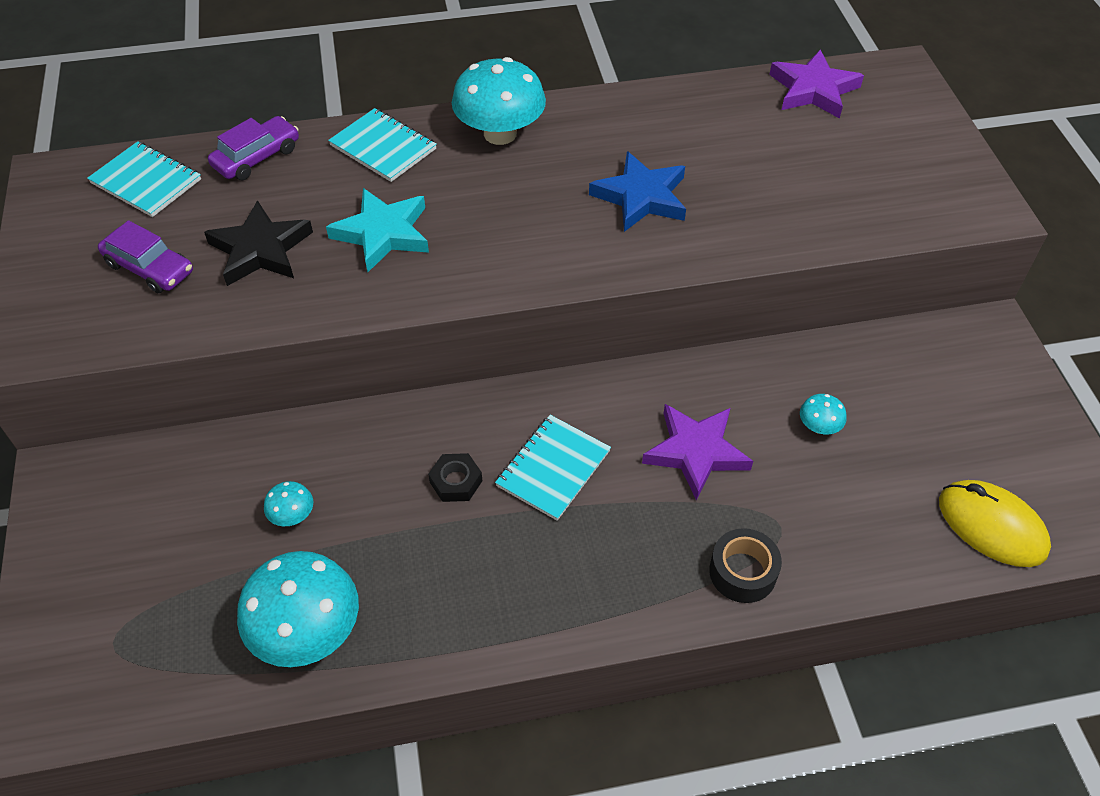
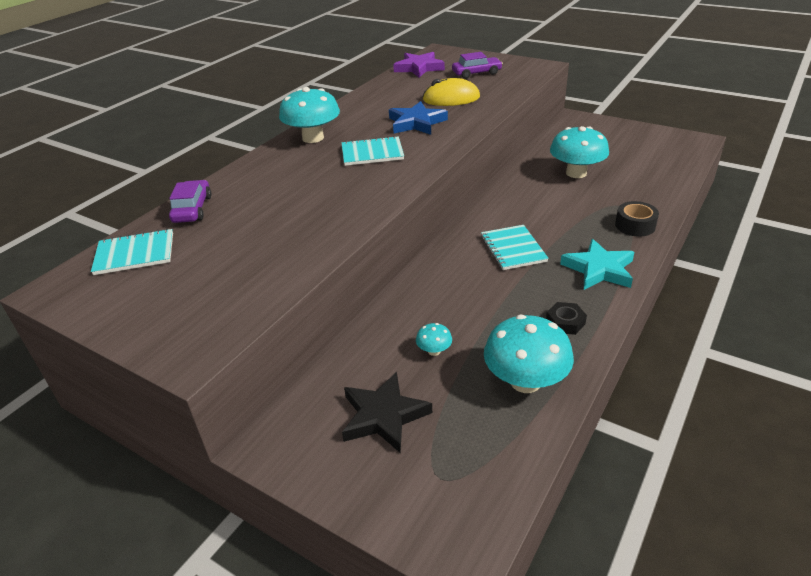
camera: 45 degrees left, 15 degrees down
purple car [98,220,193,293] -> purple car moved to [452,52,503,79]
black star [204,200,313,286] -> black star moved to [342,372,432,453]
turquoise star [326,188,429,272] -> turquoise star moved to [560,239,634,290]
turquoise notebook [328,108,437,182] -> turquoise notebook moved to [341,136,404,166]
black nut [428,453,482,502] -> black nut moved to [546,302,587,335]
purple star [642,404,753,501] -> none
turquoise mushroom [800,394,847,434] -> turquoise mushroom [550,126,609,178], size x2.23
yellow mouse [939,480,1051,567] -> yellow mouse moved to [422,78,480,106]

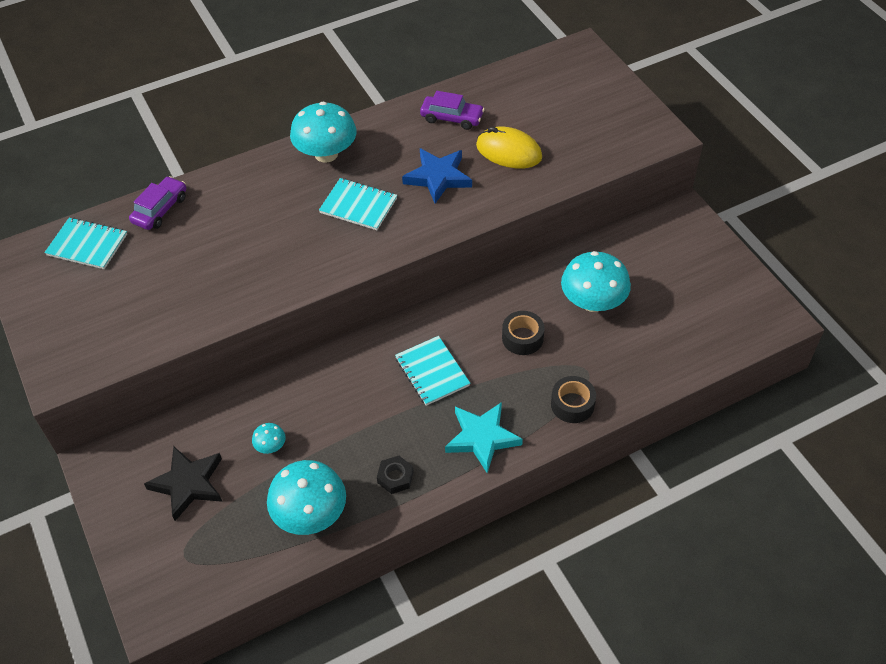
camera: 30 degrees right, 15 degrees up
purple star [393,52,445,78] -> none
purple car [452,52,503,79] -> purple car moved to [420,91,485,130]
turquoise notebook [481,225,549,270] -> turquoise notebook turned 45 degrees counterclockwise [395,336,470,406]
none -> black tape [502,311,545,355]

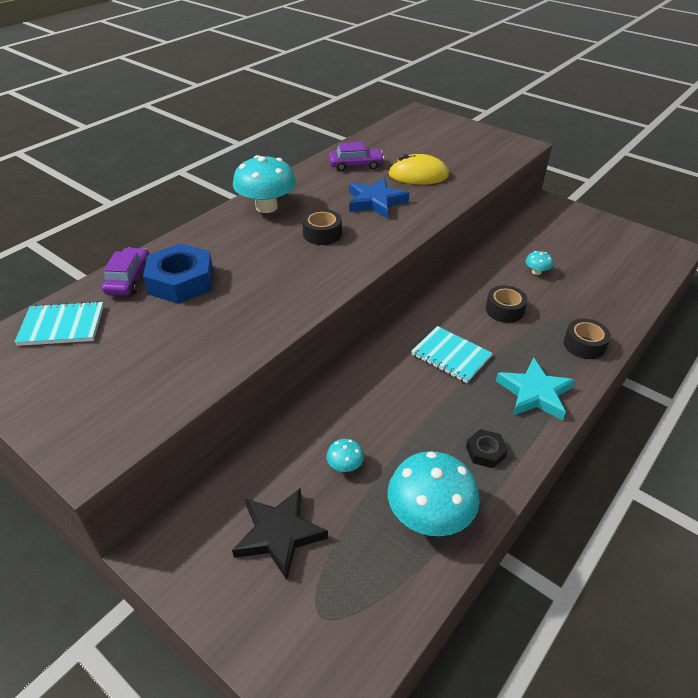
camera: 25 degrees left, 10 degrees down
turquoise notebook [319,178,397,230] -> black tape [302,209,342,245]
turquoise mushroom [561,251,631,312] -> turquoise mushroom [525,251,553,275], size x0.45
none -> blue nut [143,243,213,304]

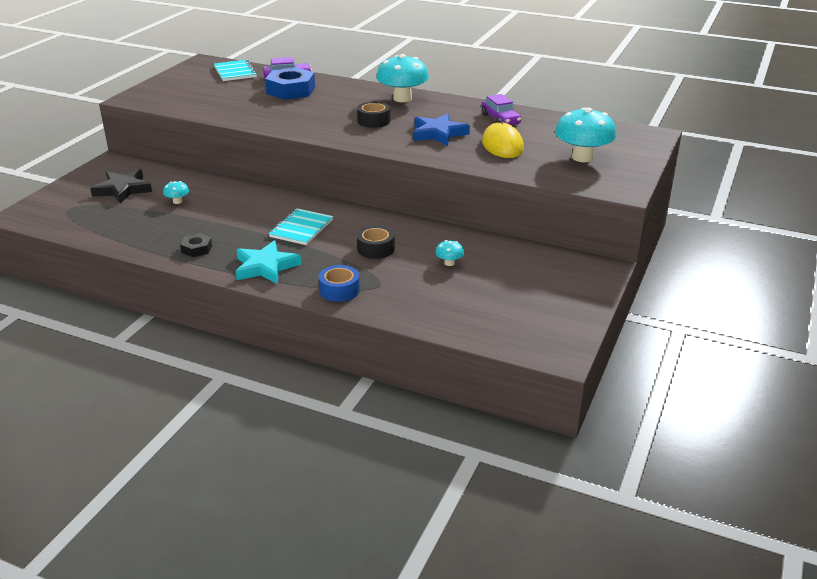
camera: 75 degrees right, 10 degrees down
turquoise mushroom [388,451,480,536] -> turquoise mushroom moved to [555,108,616,162]
black tape [564,319,611,359] -> blue tape [319,265,360,302]

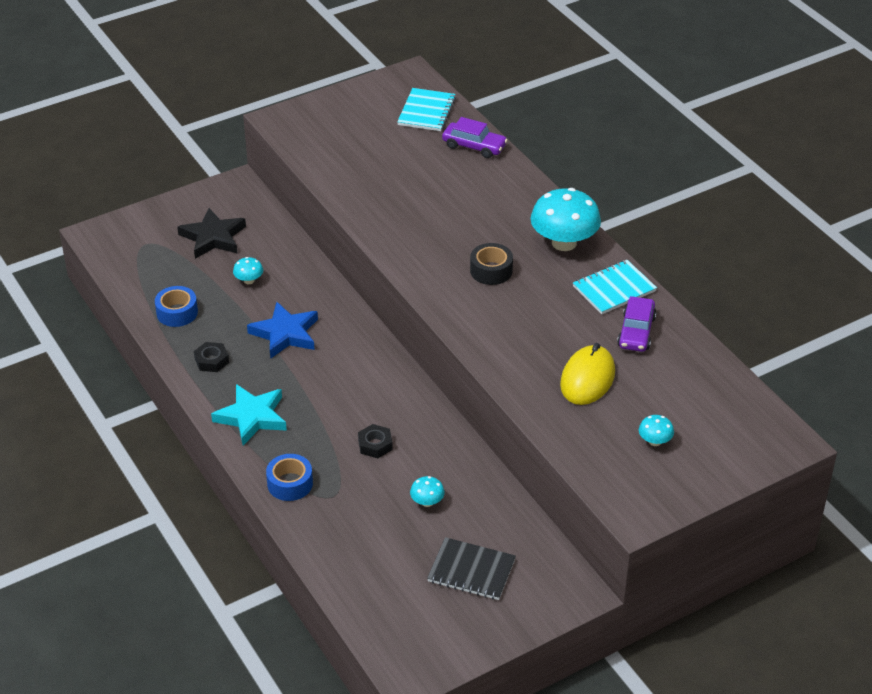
camera: 35 degrees right, 10 degrees up
blue nut [265,67,315,100] -> none
turquoise notebook [269,208,333,245] -> turquoise notebook moved to [573,260,657,314]
black tape [357,226,394,259] -> black nut [358,424,393,458]
blue star [413,113,470,146] -> blue star moved to [247,302,318,359]
turquoise mushroom [555,108,616,162] -> turquoise mushroom [639,415,674,446], size x0.45
none -> blue tape [155,286,198,327]
none -> black notebook [427,537,516,600]

